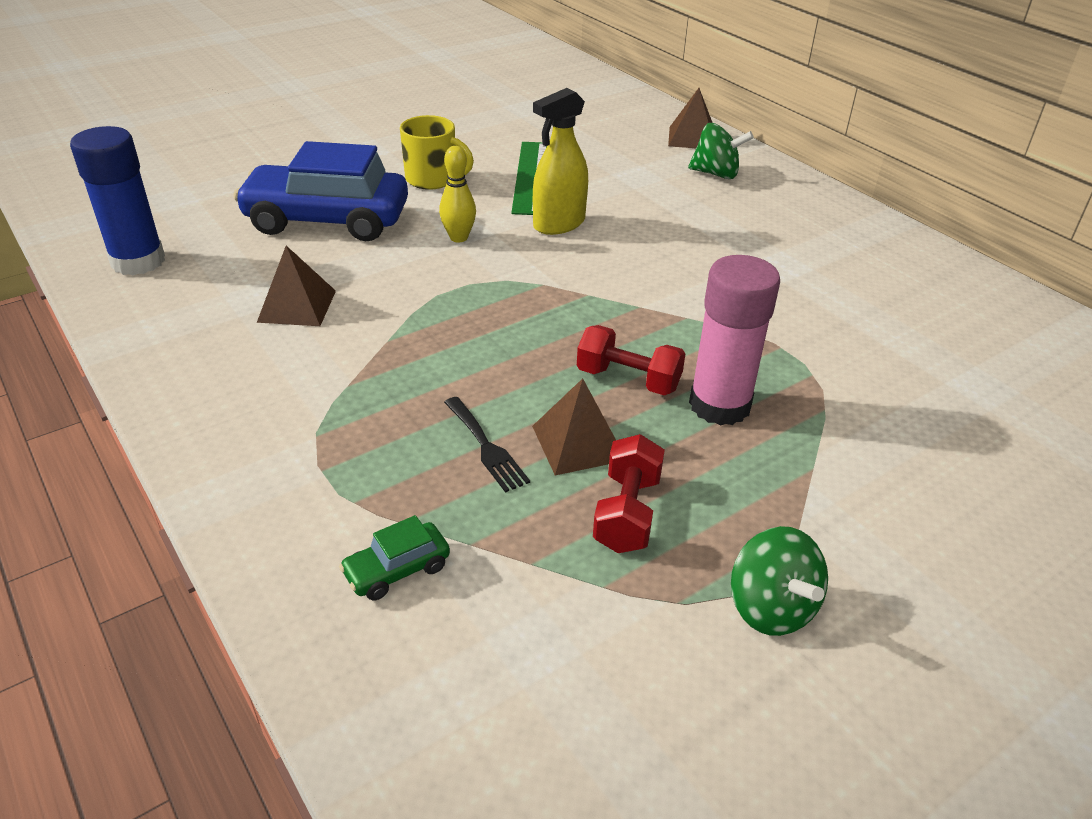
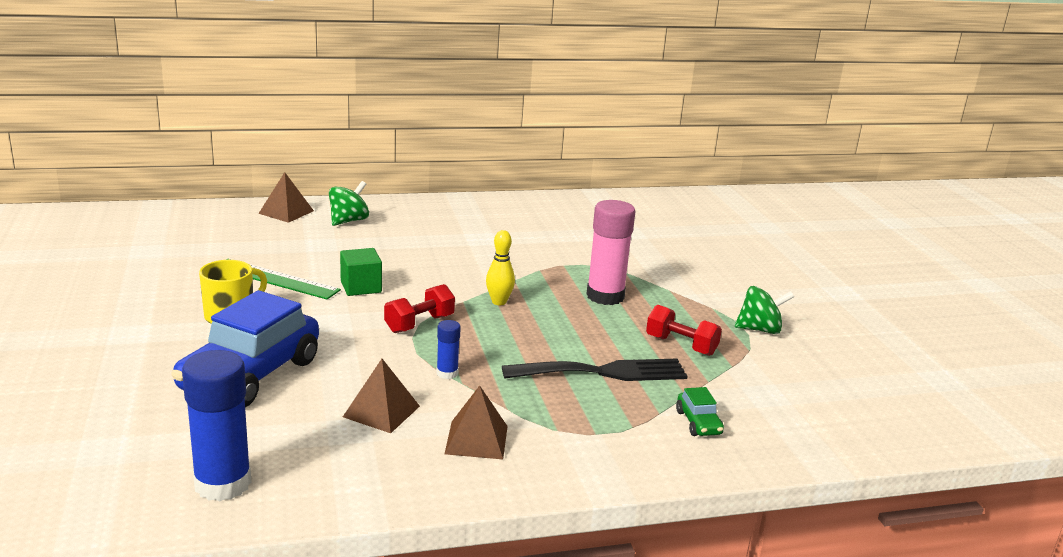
camera: 70 degrees left, 15 degrees down
yellow bowling pin [439,146,476,242] -> yellow bowling pin moved to [486,230,515,305]
black fork [444,397,530,493] -> black fork [502,359,688,381], size x1.89
brown pyramid [532,378,616,475] -> brown pyramid moved to [445,386,508,459]
yellow spray bottle [533,88,588,235] -> green cube [340,248,382,296]
red dumbbell [577,325,685,395] -> red dumbbell moved to [384,284,455,333]
none -> blue glue stick [436,320,461,379]

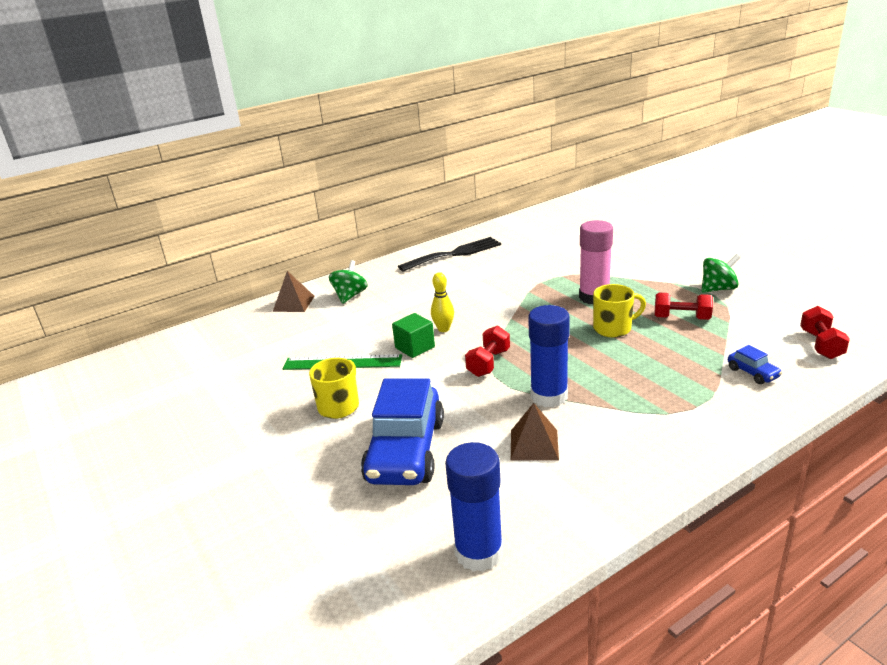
camera: 15 degrees left, 5 degrees up
blue glue stick [436,320,461,379] -> blue glue stick [528,305,570,407], size x2.07
brown pyramid [445,386,508,459] -> none
yellow bowling pin [486,230,515,305] -> yellow bowling pin moved to [431,272,454,332]
black fork [502,359,688,381] -> black fork moved to [398,237,501,272]
green car [676,387,724,436] -> blue car [728,345,782,384]
none -> yellow mug [593,284,646,338]
none -> red dumbbell [800,306,850,359]

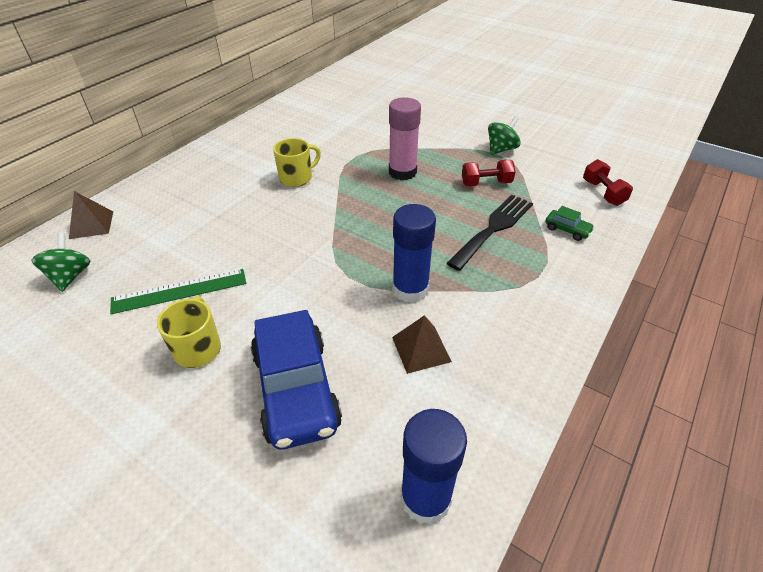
camera: 25 degrees left, 15 degrees up
green spinning top [329,260,367,304] -> green spinning top moved to [31,232,90,292]
green cube [392,313,435,358] -> none
black fork [398,237,501,272] -> black fork moved to [447,195,533,271]
yellow bowling pin [431,272,454,332] -> none
red dumbbell [465,325,510,377] -> none
yellow mug [593,284,646,338] -> yellow mug moved to [273,138,321,187]
blue car [728,345,782,384] -> green car [545,206,595,241]

